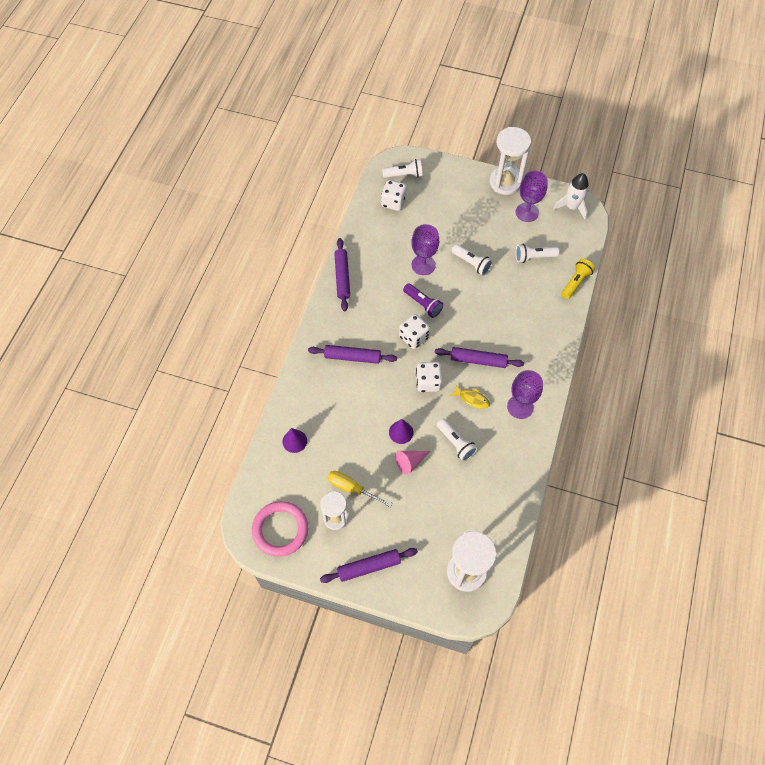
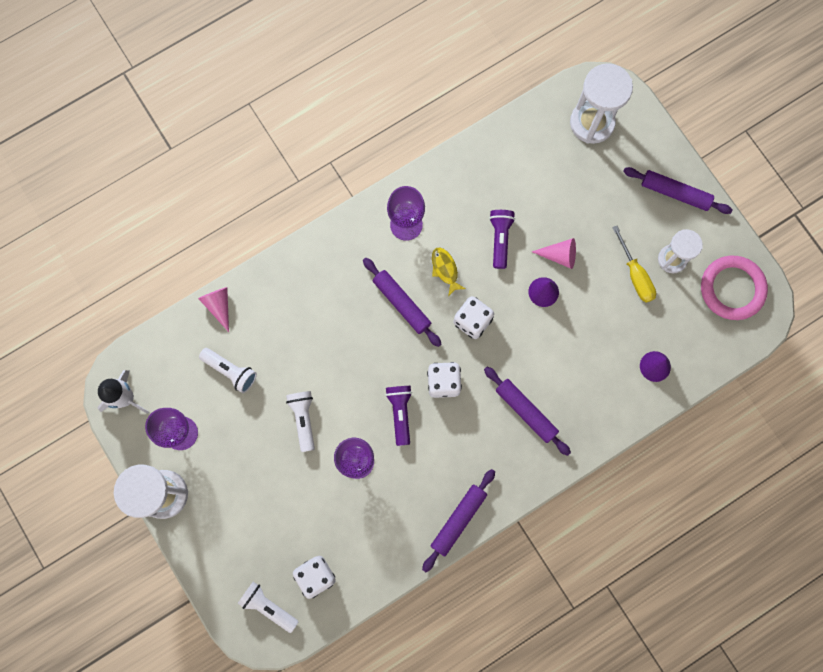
camera: 140 degrees left, 15 degrees up
white flashlight [437,419,478,461] -> purple flashlight [489,210,515,269]
yellow flashlight [561,259,595,299] -> pink cone [198,287,229,332]

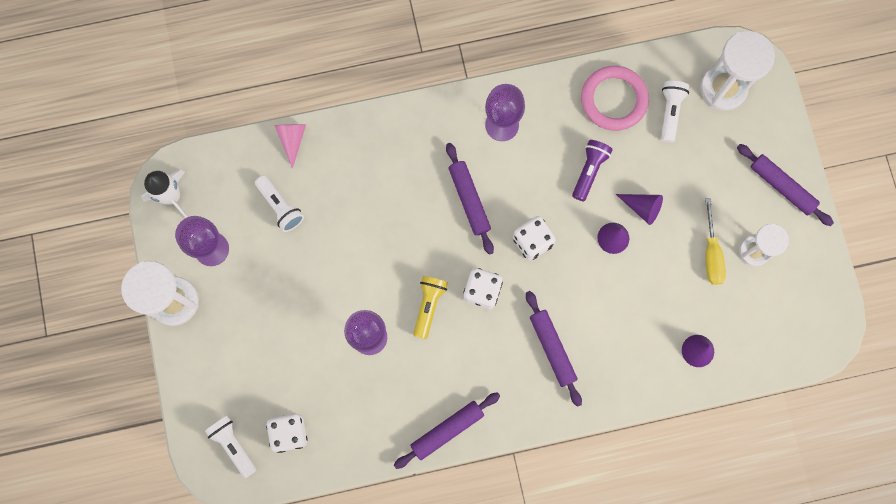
camera: 20 degrees right, 0 degrees up
white flashlight [286,391,315,452] -> white flashlight moved to [661,81,689,143]
purple flashlight [385,386,412,446] -> yellow flashlight [413,276,448,339]
yellow fish [432,247,466,296] -> none
pink cone [532,238,576,269] -> purple cone [616,194,663,225]
pink ring [701,256,768,320] -> pink ring moved to [581,66,649,131]

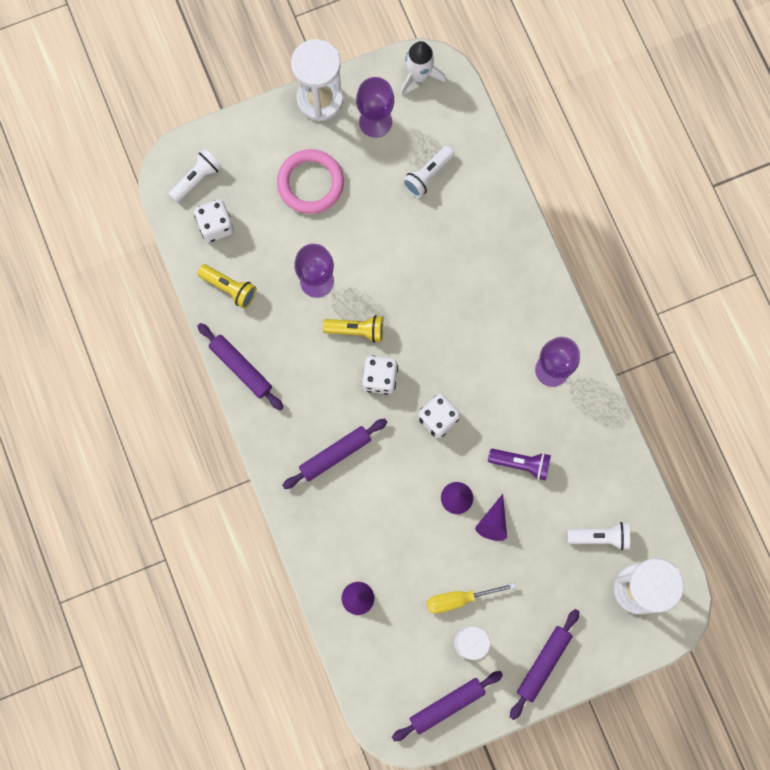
camera: 80 degrees right, 0 degrees up
pink cone [274,124,306,169] -> none
purple rolling pin [446,143,494,255] -> purple rolling pin moved to [392,671,503,741]
pink ring [581,66,649,131] -> pink ring moved to [277,149,344,214]
none -> yellow flashlight [197,264,256,308]

